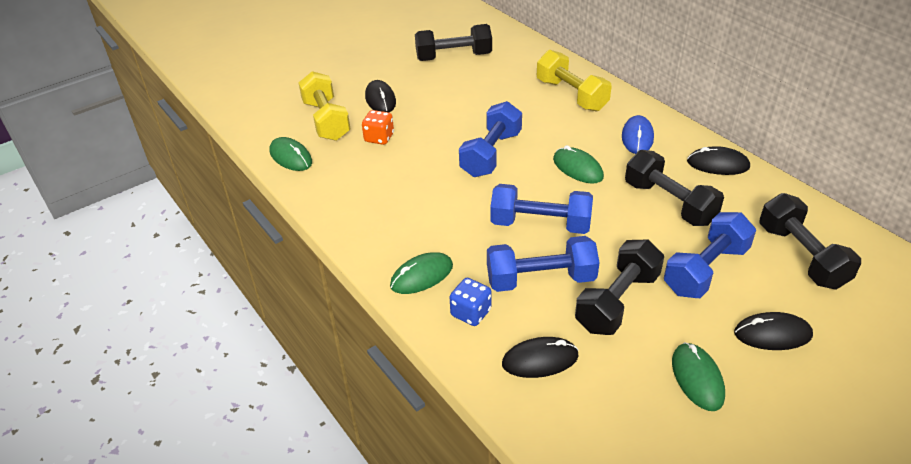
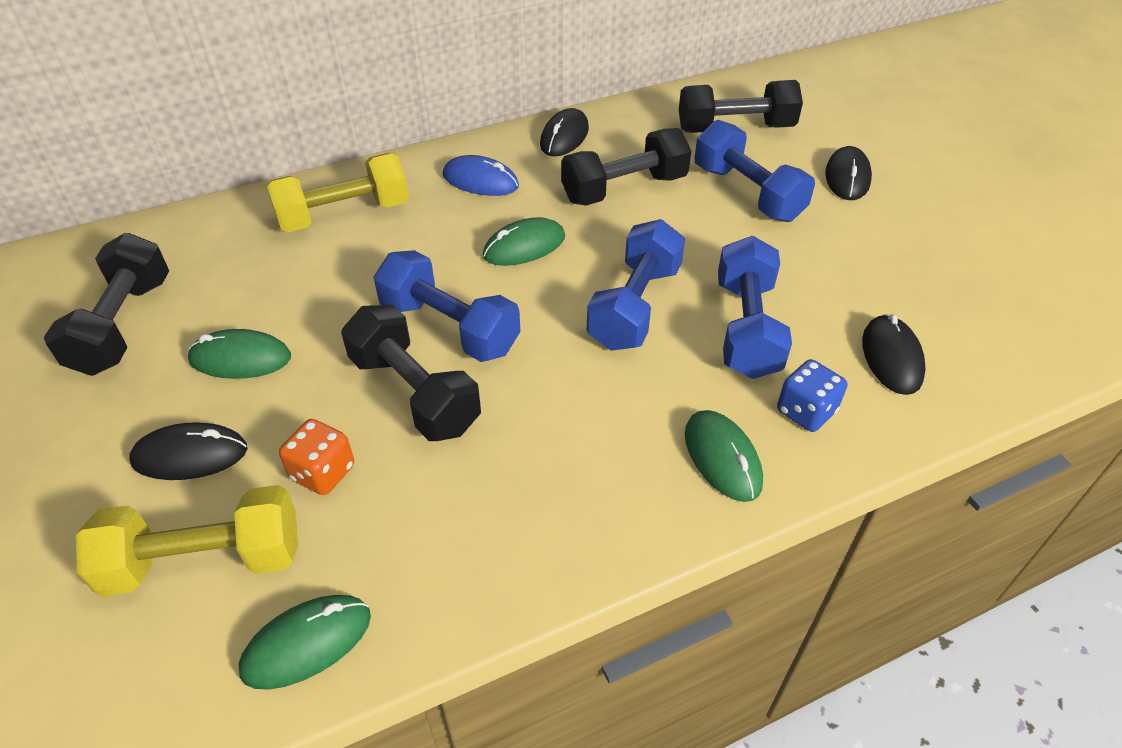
camera: 80 degrees left, 5 degrees up
black dumbbell [575,240,664,335] -> black dumbbell moved to [341,305,481,441]
green mouse [672,342,725,411] -> green mouse moved to [187,329,291,379]

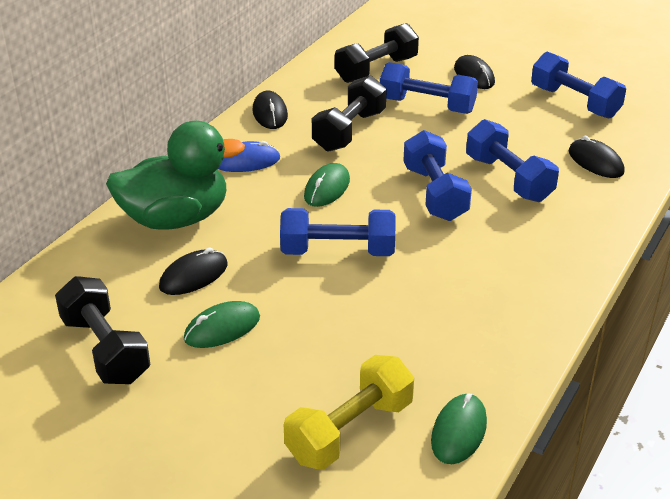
camera: 35 degrees left, 10 degrees down
black mouse [130,422,247,480] -> black mouse moved to [159,248,228,295]
yellow dumbbell [266,153,409,232] -> green duck [106,121,245,230]
orange dice [279,419,354,495] -> none
black dumbbell [341,305,481,441] -> none
green mouse [685,410,763,502] -> none
blue dice [777,359,847,432] -> none
none -> blue dumbbell [531,51,626,119]

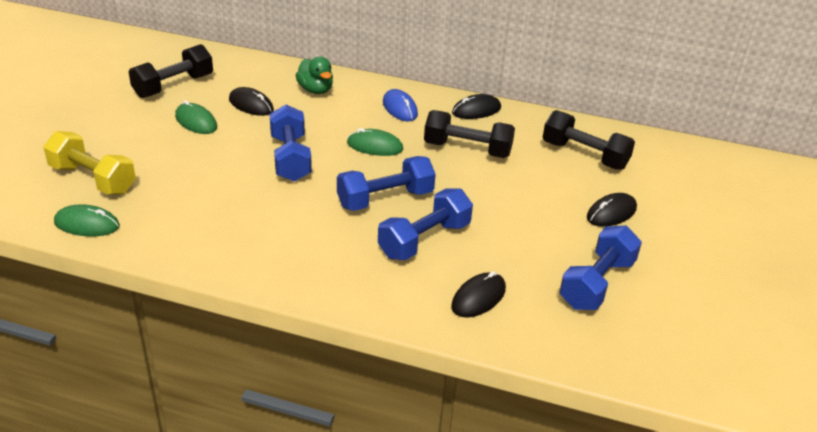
camera: 75 degrees right, 0 degrees up
green duck [106,121,245,230] -> green duck [295,57,333,94], size x0.55
blue dumbbell [380,62,478,114] -> none

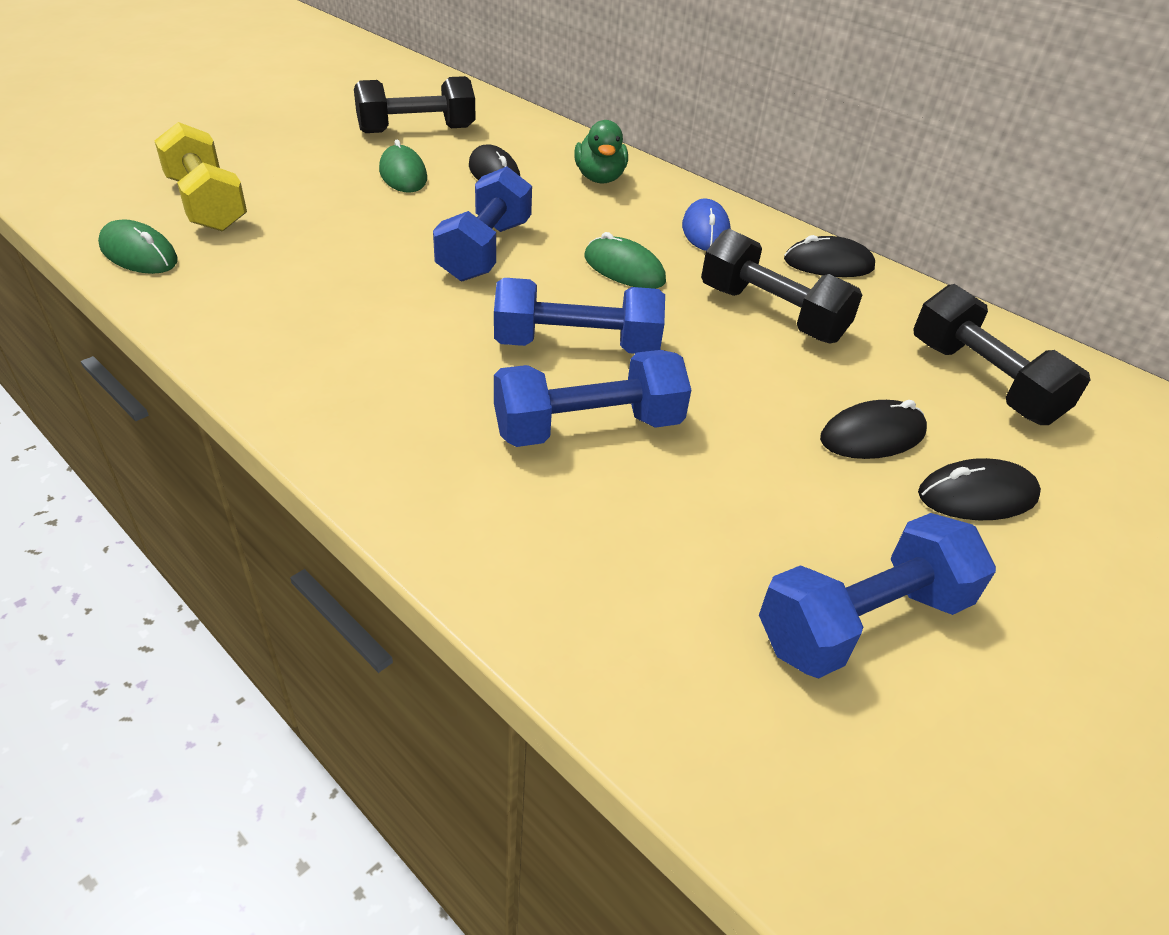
camera: 25 degrees right, 5 degrees up
black mouse [451,271,506,318] -> black mouse moved to [820,400,927,459]

